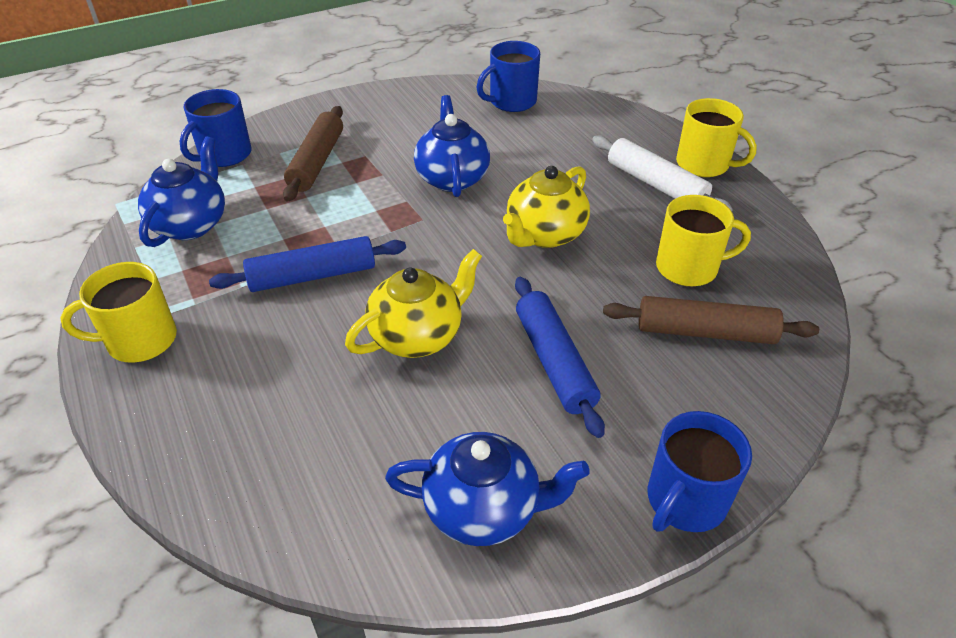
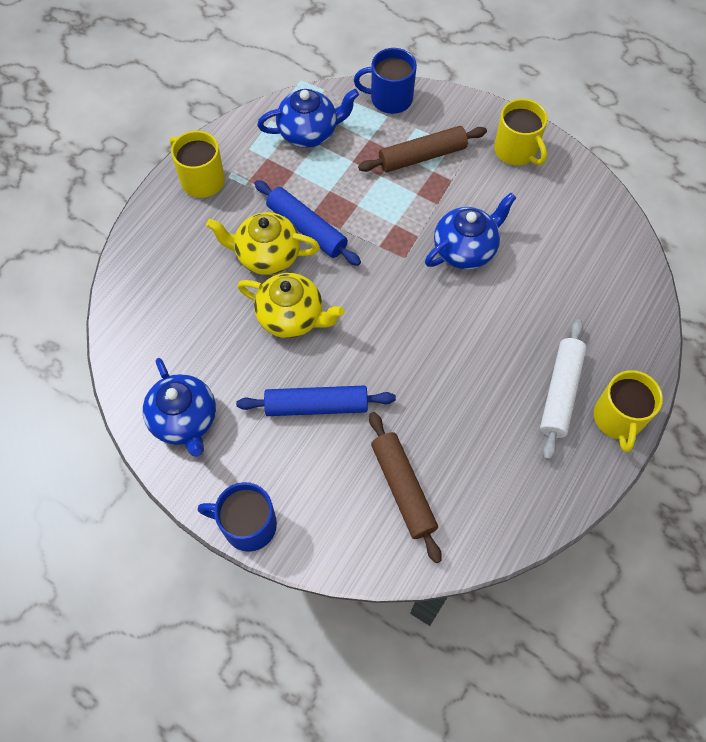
camera: 60 degrees right, 20 degrees up
blue mug [476,41,540,112] -> none
yellow teapot [503,166,590,248] -> yellow teapot moved to [206,212,320,275]
blue rolling pin [515,277,605,438] -> blue rolling pin turned 45 degrees clockwise [236,386,396,416]
yellow mug [656,195,751,286] -> yellow mug moved to [494,99,548,165]

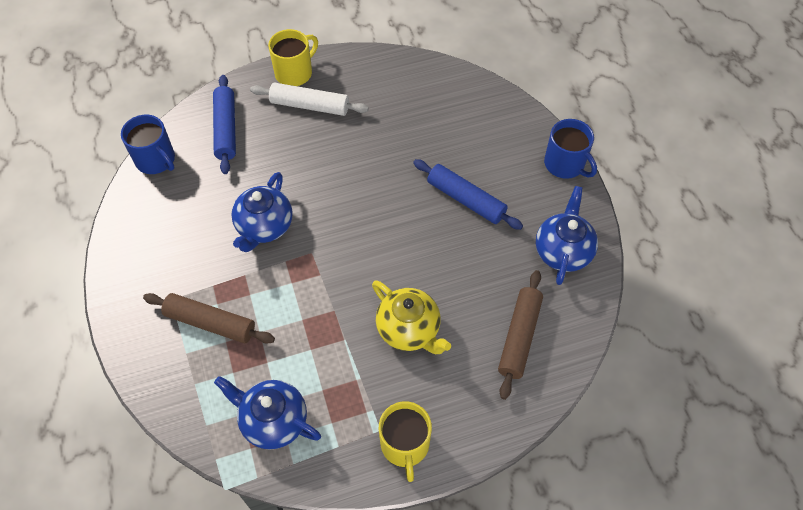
camera: 140 degrees left, 5 degrees down
yellow teapot [237,273,344,338] -> none
blue rolling pin [254,180,361,266] -> blue rolling pin moved to [213,75,236,174]
blue mug [354,48,417,114] -> blue mug moved to [121,115,175,174]
brown rolling pin [369,412,442,563] -> brown rolling pin moved to [498,270,543,400]
blue teapot [425,193,516,269] -> blue teapot turned 75 degrees counterclockwise [231,172,292,252]
yellow mug [494,99,548,165] -> none
white rolling pin [540,319,586,460] -> white rolling pin turned 45 degrees clockwise [250,82,369,116]

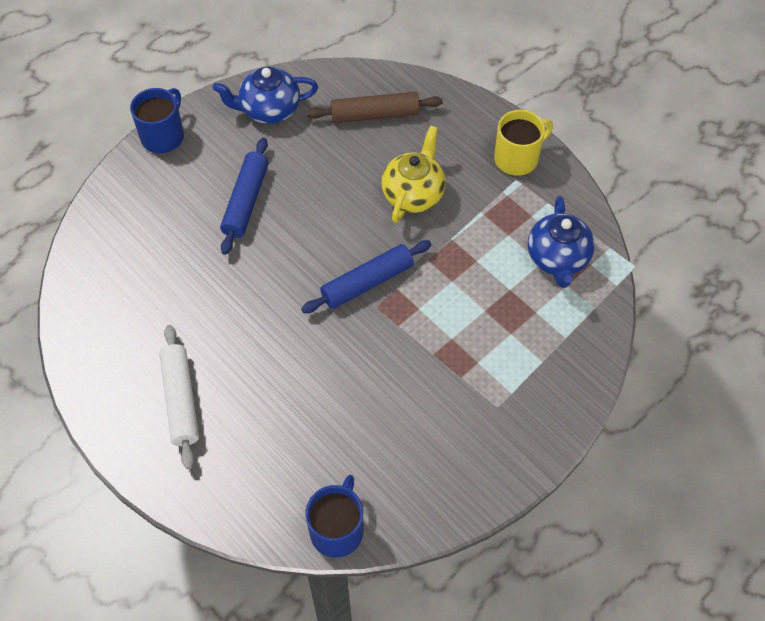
camera: 115 degrees left, 0 degrees up
brown rolling pin [143,293,275,344] -> none
blue rolling pin [213,75,236,174] -> blue rolling pin moved to [301,240,431,313]
blue teapot [231,172,292,252] -> none
yellow mug [268,29,318,86] -> none

